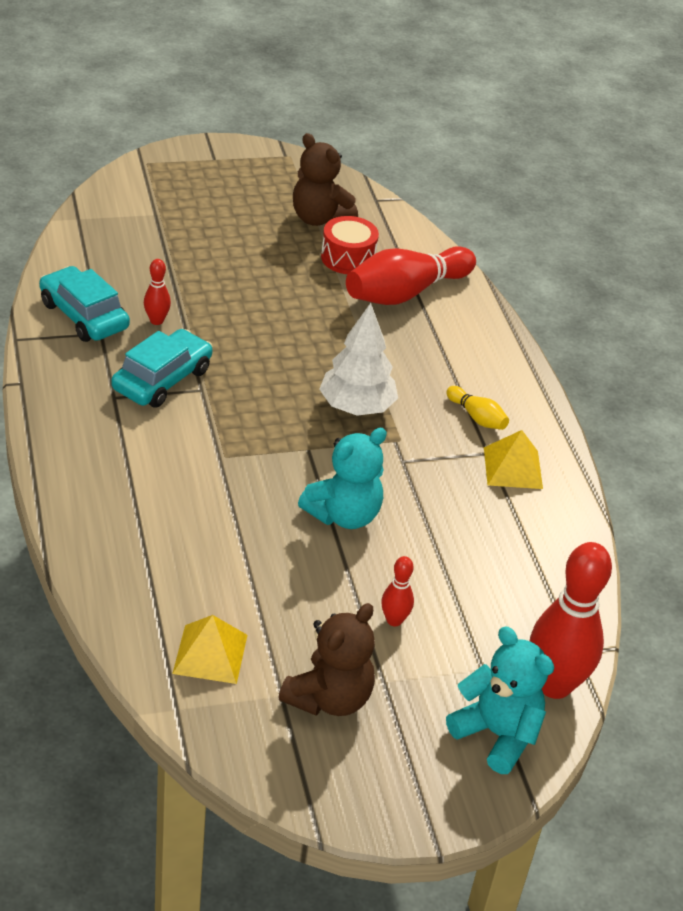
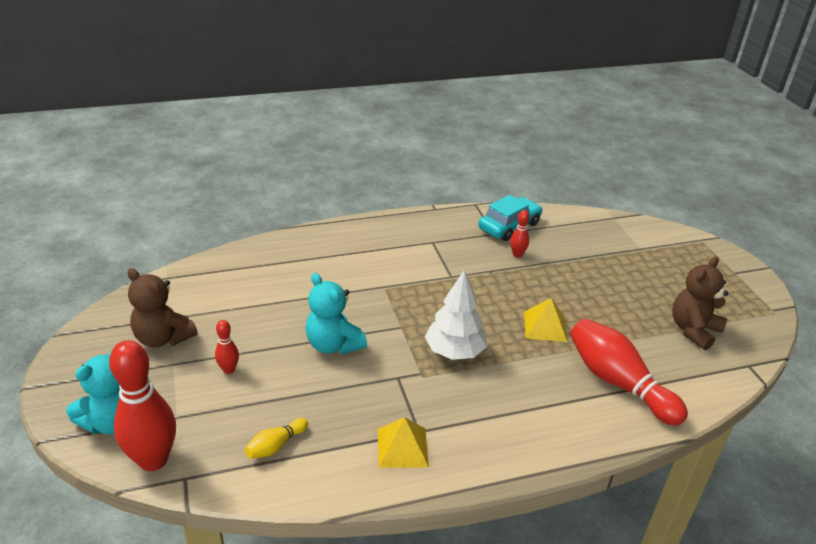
camera: 90 degrees right, 5 degrees down
turquoise car [111,329,213,408] -> none
yellow pyramid [172,615,247,684] -> yellow pyramid moved to [524,298,567,342]
red drum [321,216,379,274] -> none
yellow bowling pin [446,386,509,430] -> yellow bowling pin moved to [245,418,308,459]

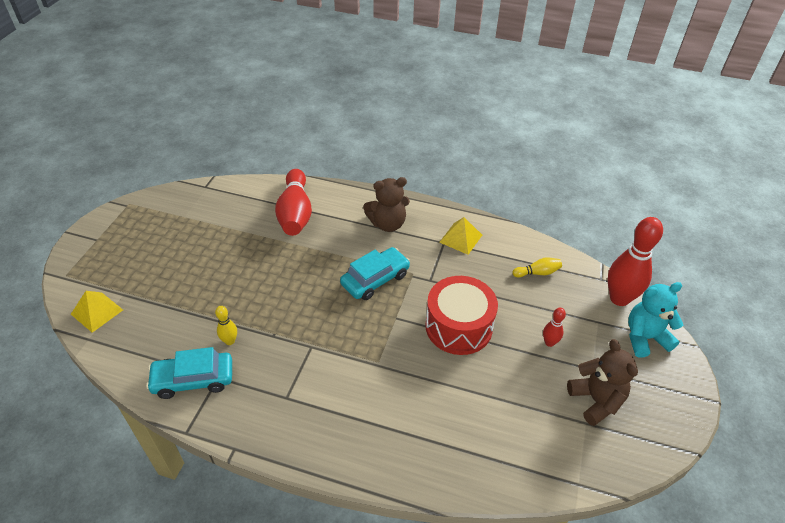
camera: 145 degrees left, 10 degrees up
turquoise teddy bear [305,273,367,355] -> red drum [425,276,498,355]
white tree [425,270,487,360] -> turquoise car [340,247,410,300]
red bowling pin [510,210,530,257] -> yellow bowling pin [215,306,237,345]
yellow pyramid [524,298,567,342] -> yellow pyramid moved to [71,291,123,333]
brown teddy bear [672,256,729,350] -> brown teddy bear moved to [363,177,410,232]

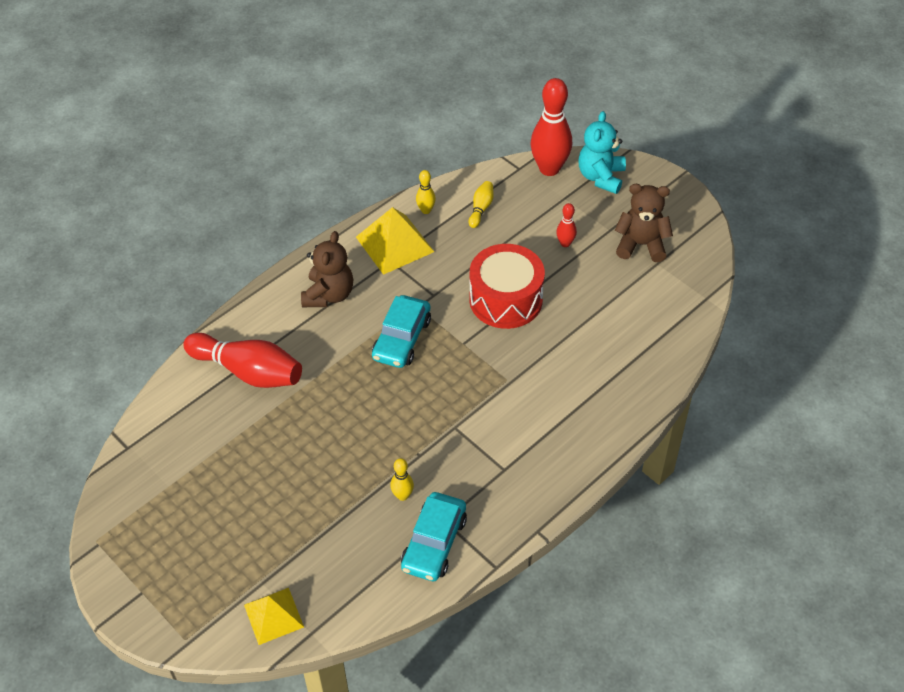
camera: 60 degrees left, 5 degrees up
turquoise car [340,247,410,300] -> turquoise car turned 150 degrees counterclockwise [372,295,431,368]
yellow pyramid [439,217,482,255] -> yellow pyramid [356,207,434,275], size x1.51
none -> yellow bowling pin [416,170,436,214]

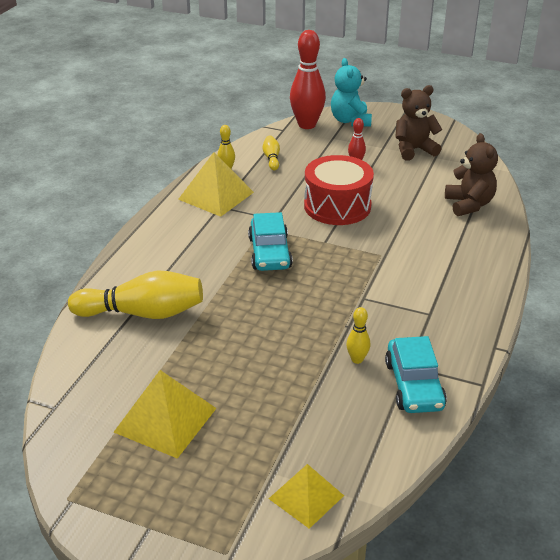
camera: 25 degrees left, 15 degrees down
red bowling pin [183,333,302,388] -> yellow bowling pin [68,270,203,319]
brown teddy bear [301,231,353,307] -> brown teddy bear moved to [445,133,498,216]
none -> yellow pyramid [114,370,217,459]

